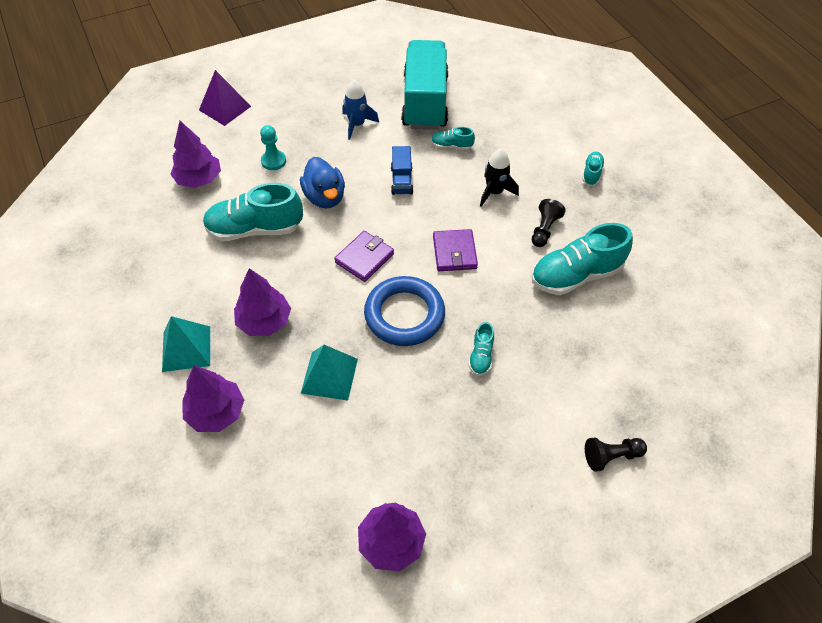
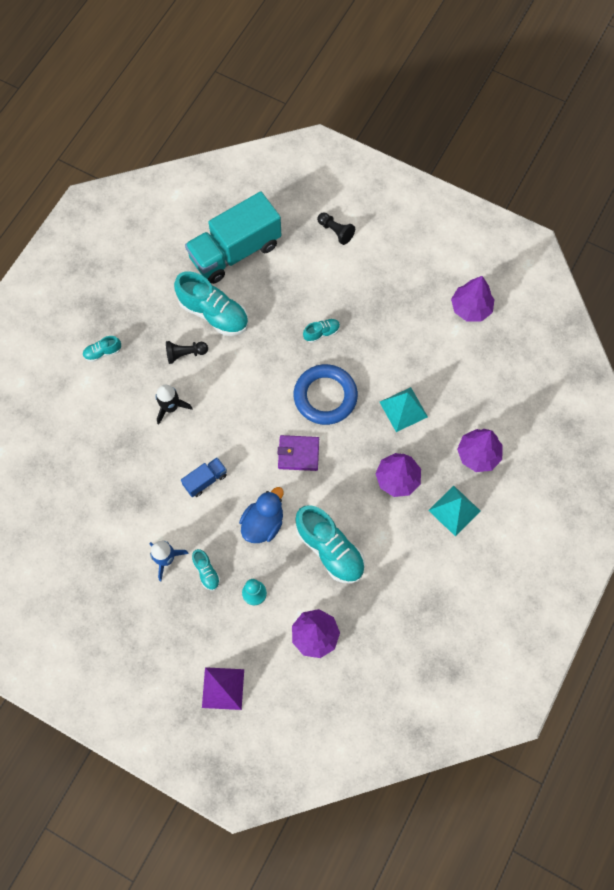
camera: 125 degrees left, 15 degrees up
turquoise truck [401,40,448,130] -> turquoise truck moved to [185,192,281,284]
turquoise shoe [431,127,475,150] -> turquoise shoe moved to [192,549,220,591]
purple wallet [433,229,478,271] -> none

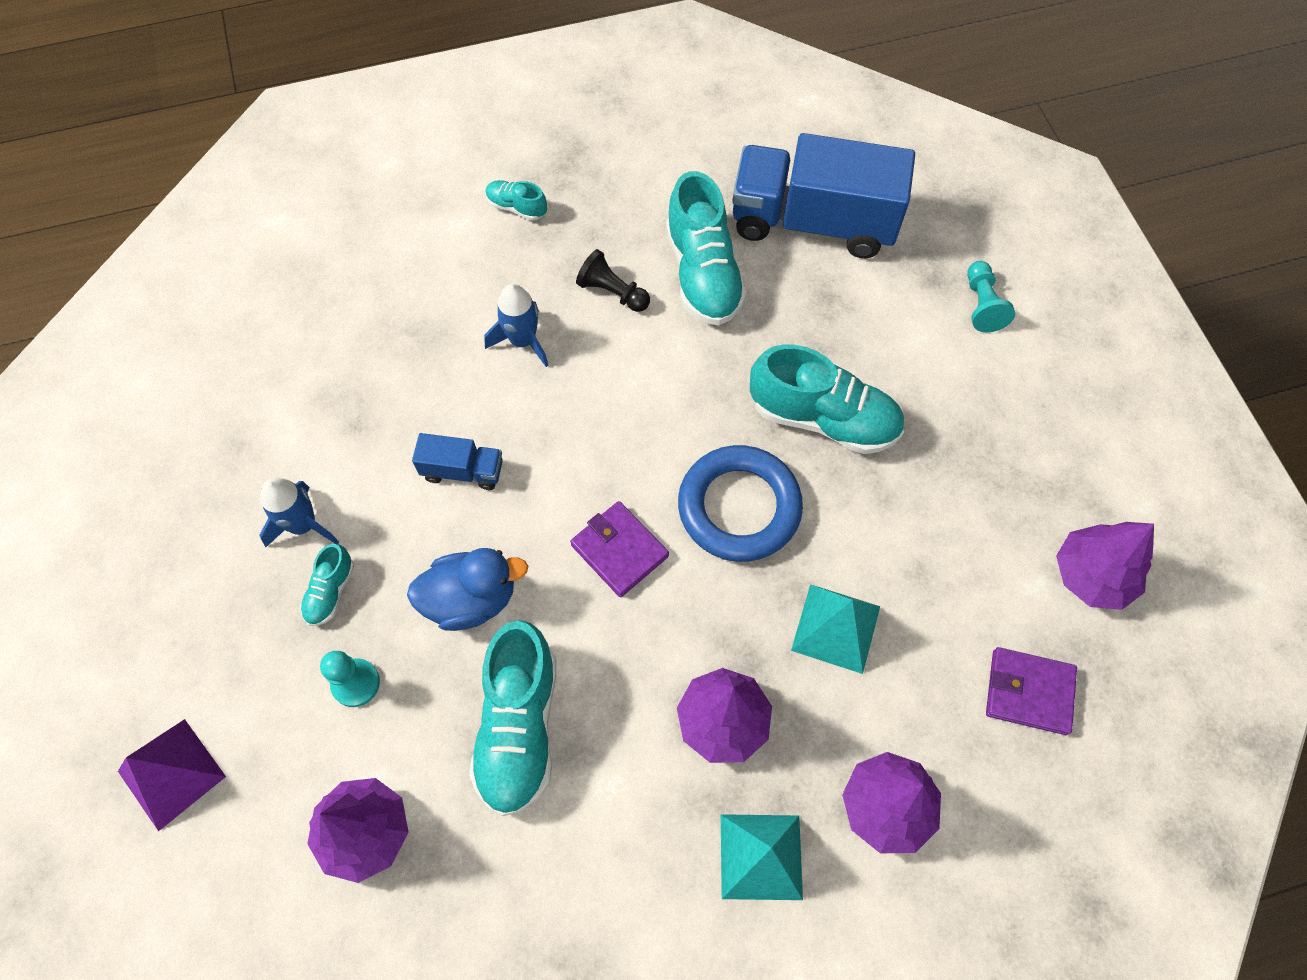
camera: 45 degrees right, 5 degrees down
black rocket [156,385,193,425] -> blue rocket [484,284,549,367]
turquoise truck [185,192,281,284] -> blue truck [732,133,915,258]
turquoise shoe [303,319,340,343] -> turquoise shoe [750,345,904,454], size x2.09
black pawn [317,212,355,245] -> turquoise pawn [967,261,1015,332]
none -> purple wallet [986,647,1077,735]

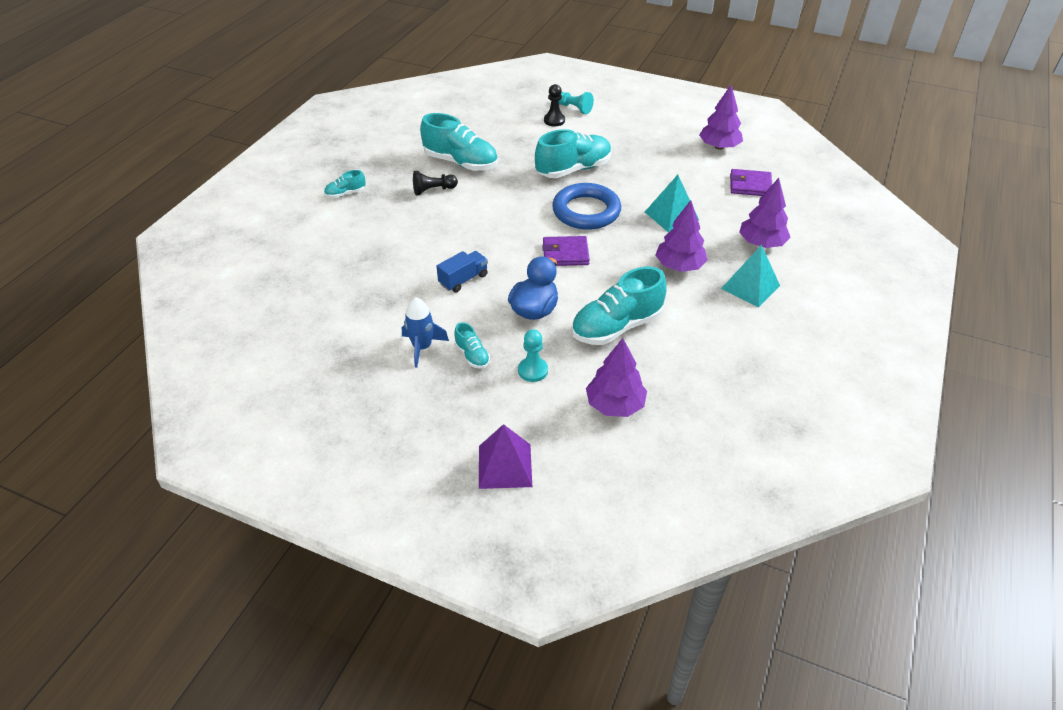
camera: 50 degrees left, 20 degrees down
turquoise shoe [469,620,556,816] -> turquoise shoe turned 105 degrees clockwise [571,267,667,345]
blue rocket [484,284,549,367] -> none
blue truck [732,133,915,258] -> none
purple wallet [986,647,1077,735] -> purple wallet turned 45 degrees clockwise [730,169,772,196]
none -> black pawn [544,84,565,126]

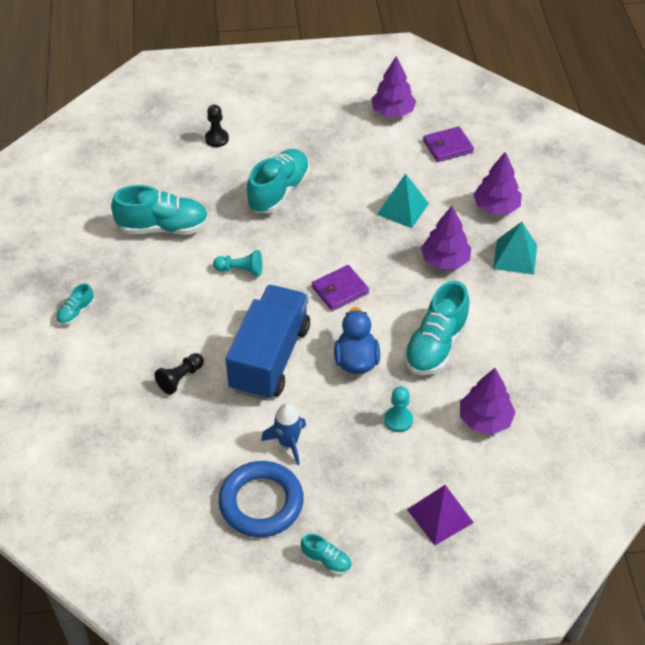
camera: 30 degrees left, 5 degrees up
black pawn [413,171,458,195] -> black pawn moved to [154,353,204,395]
blue truck [436,251,488,293] -> blue truck [226,285,310,400], size x2.25
turquoise shoe [454,322,490,369] -> turquoise shoe moved to [301,534,352,575]
blue ring [552,183,621,230] -> blue ring moved to [219,461,304,537]
turquoise pawn [559,92,594,114] -> turquoise pawn moved to [213,250,262,276]

